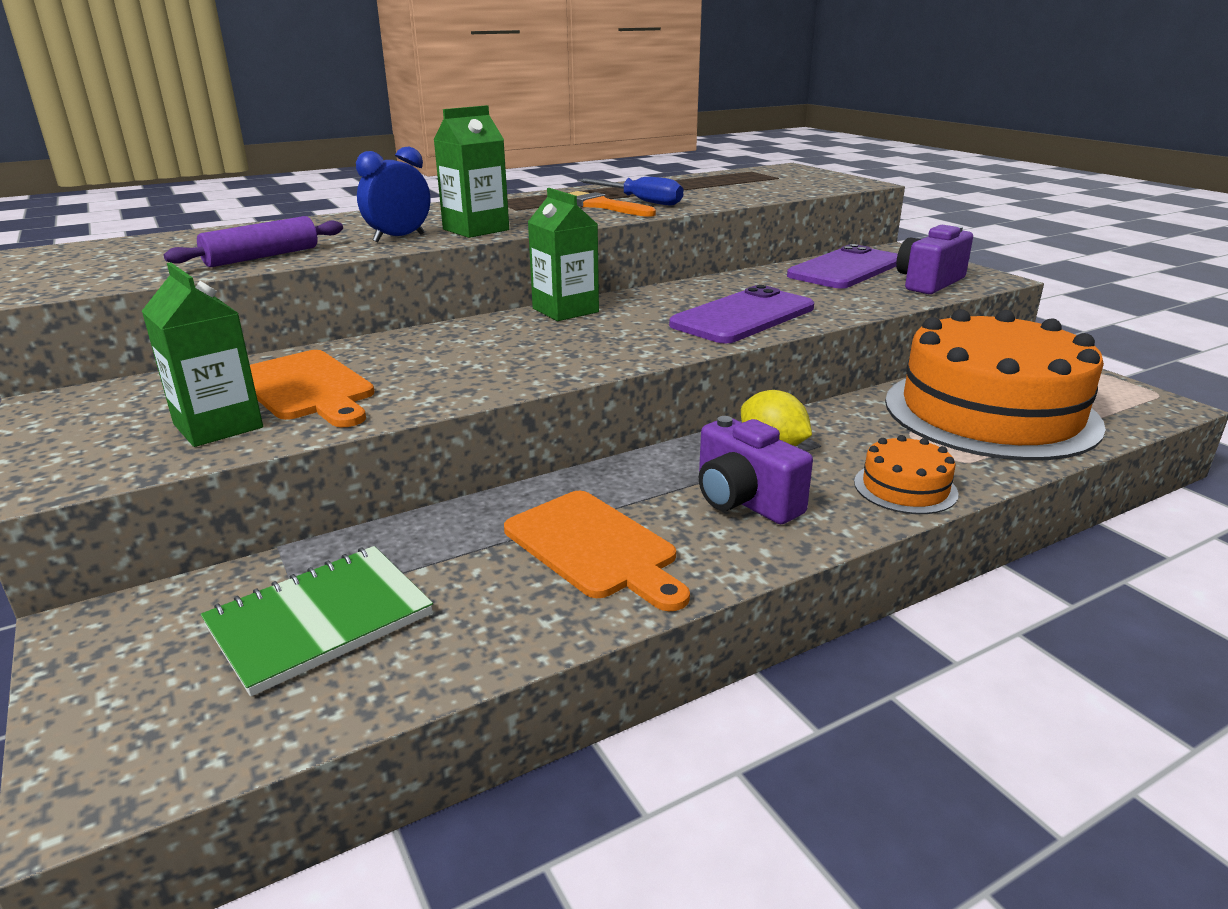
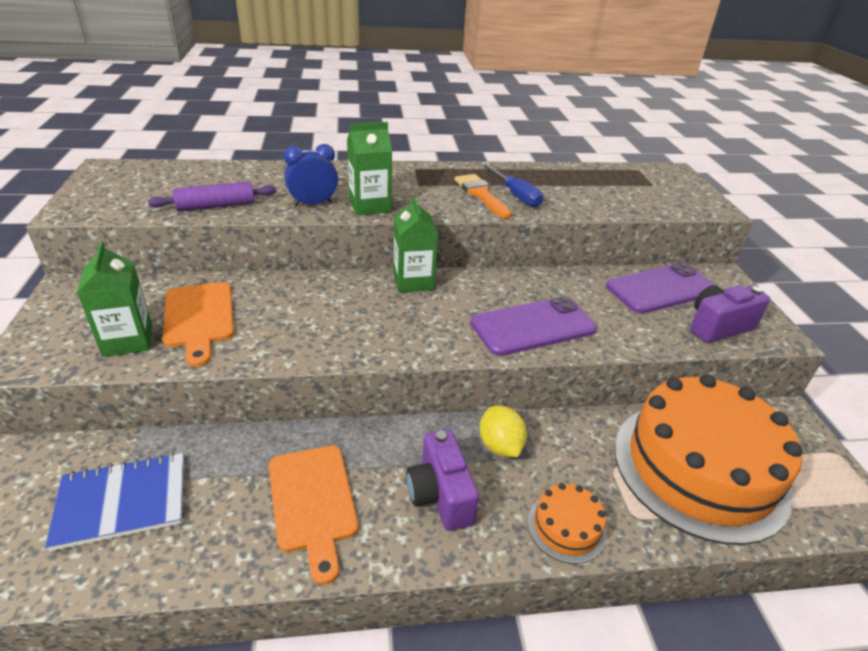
camera: 20 degrees right, 10 degrees up
green notebook [201,546,433,697] -> blue notebook [45,453,184,551]

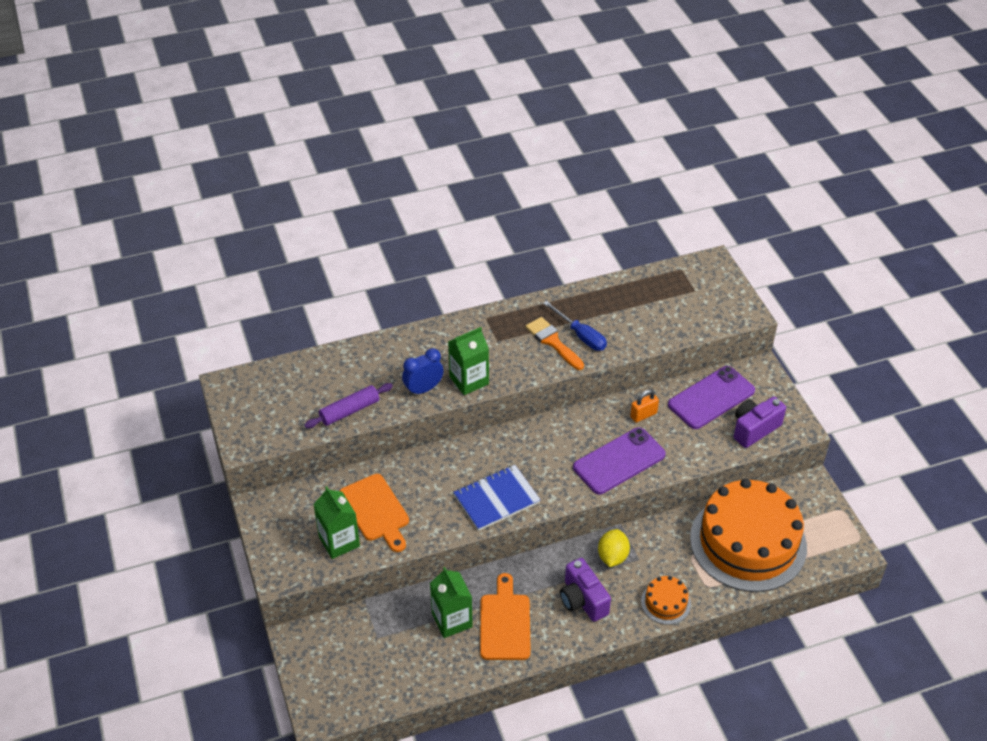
camera: 10 degrees left, 10 degrees up
blue notebook [45,453,184,551] -> blue notebook moved to [453,465,541,531]
orange cutting board [269,445,358,585] -> orange cutting board turned 150 degrees counterclockwise [480,573,531,660]
green carton [393,195,439,293] -> green carton moved to [430,567,473,638]
yellow lemon [480,406,527,457] -> yellow lemon turned 45 degrees clockwise [598,529,630,567]
none -> orange padlock [630,390,659,423]

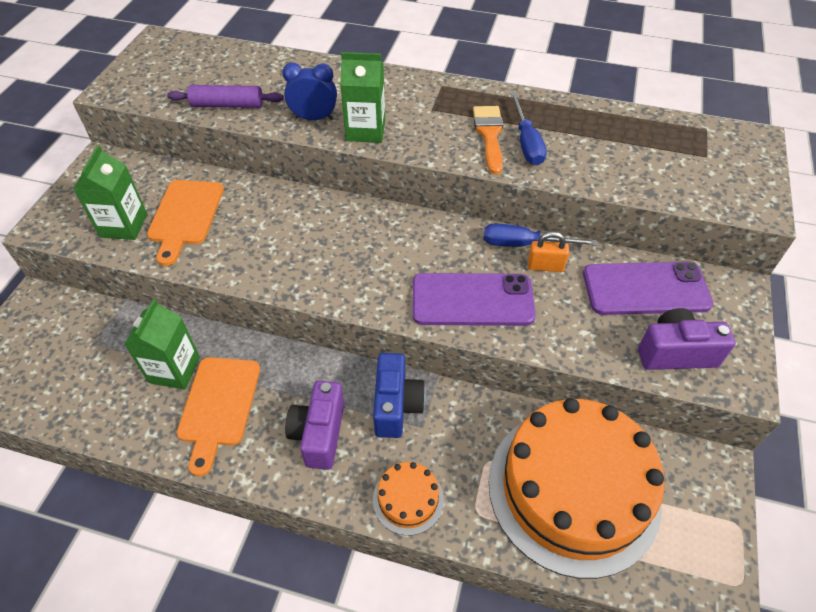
camera: 35 degrees right, 5 degrees up
blue notebook [453,465,541,531] -> none
orange cutting board [480,573,531,660] -> orange cutting board turned 150 degrees clockwise [177,357,260,476]
yellow lemon [598,529,630,567] -> blue camera [373,353,426,438]
none -> blue screwdriver [484,223,597,247]

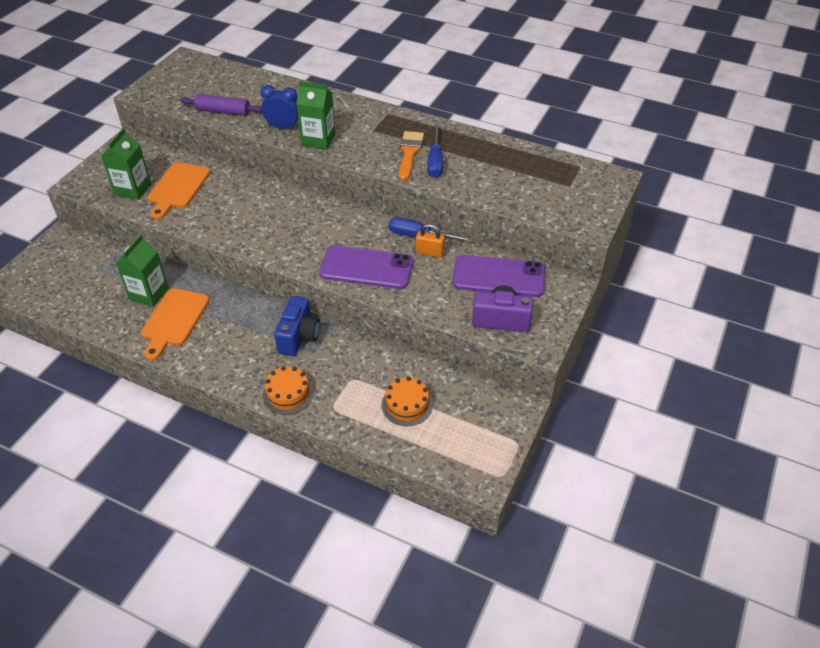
camera: 10 degrees right, 5 degrees down
purple camera [285,381,344,470] -> none
orange cake [489,398,665,579] -> orange cake [382,376,433,426], size x0.41

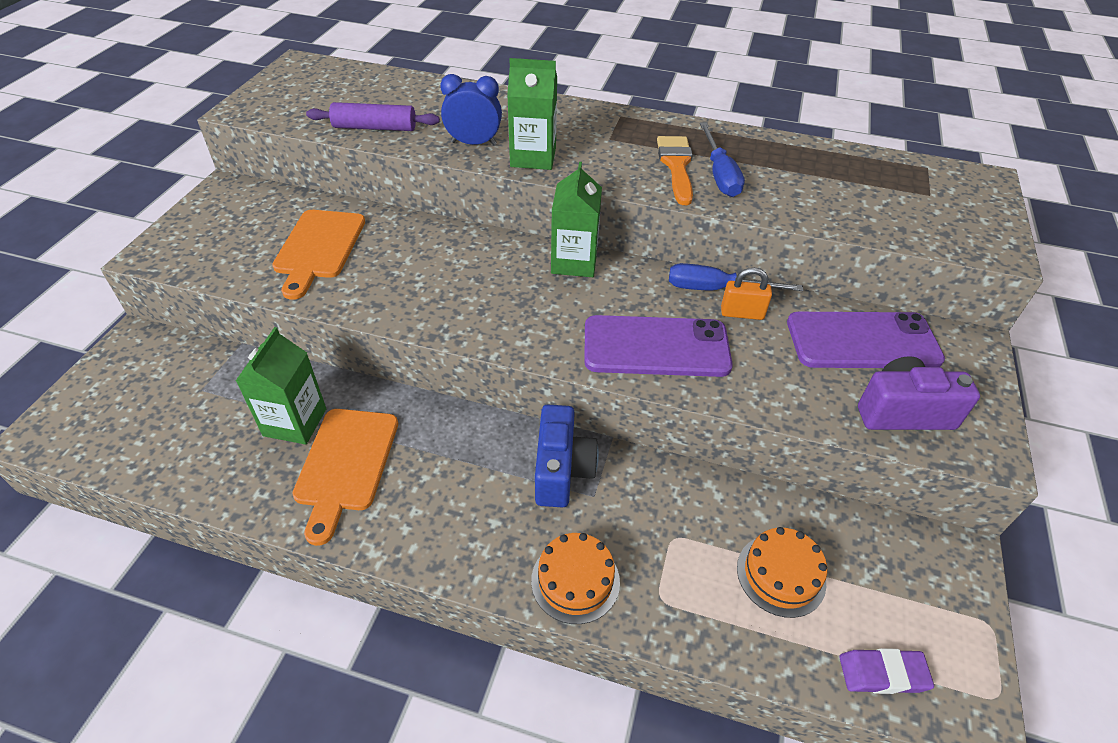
camera: 10 degrees left, 0 degrees up
green carton [101,128,151,200] -> green carton moved to [551,162,602,277]
none -> purple eraser [839,648,934,694]

